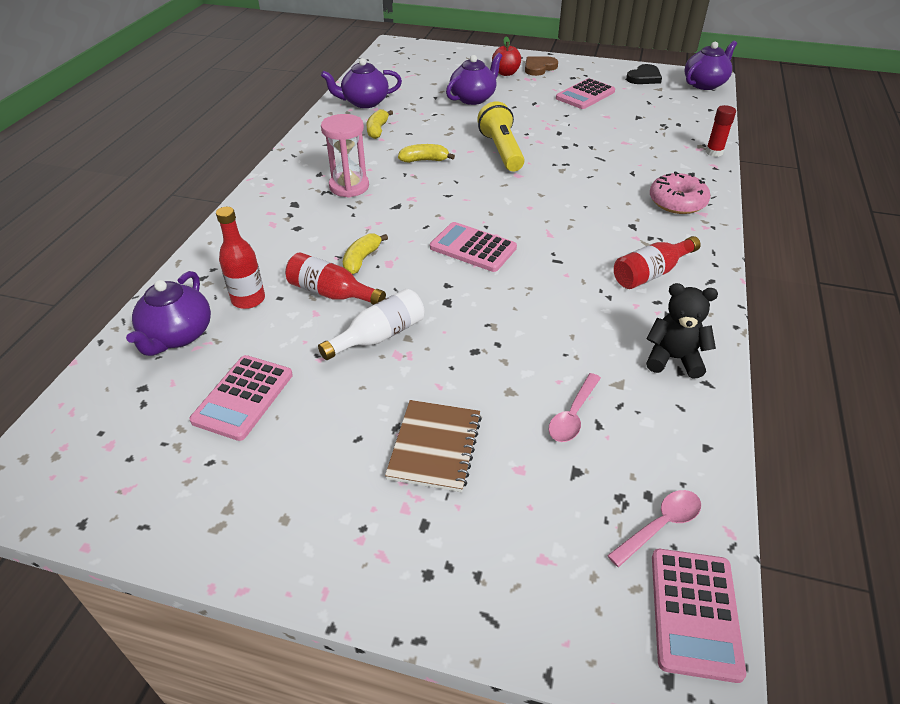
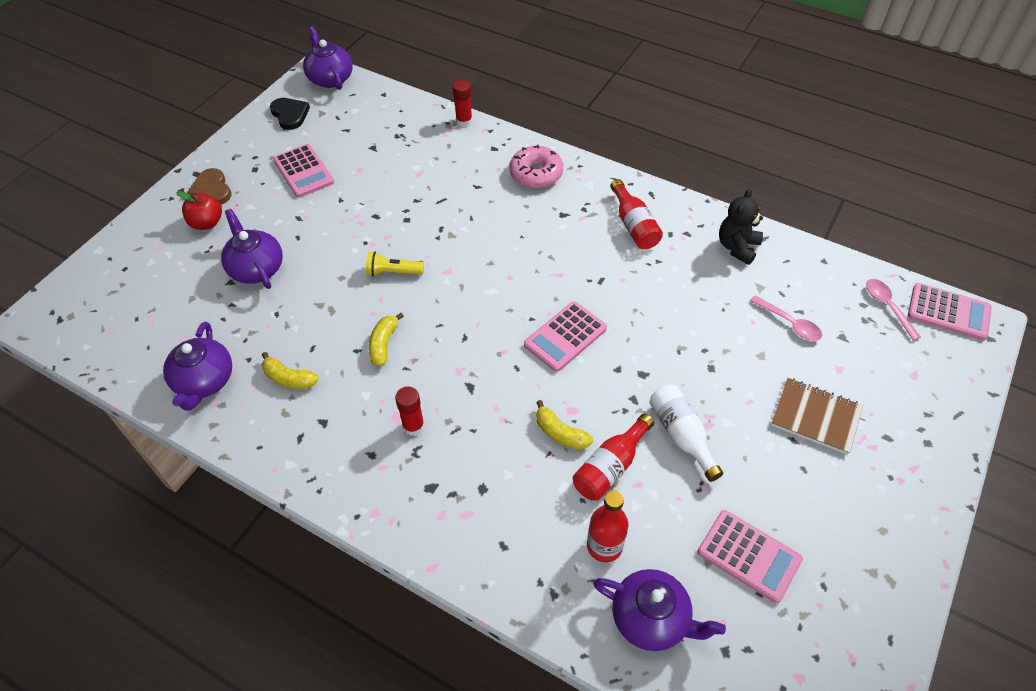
camera: 75 degrees left, 10 degrees up
pink hourglass [321,114,369,198] -> red glue stick [395,386,425,436]
yellow flashlight [477,101,525,171] -> yellow flashlight [366,252,424,276], size x0.60

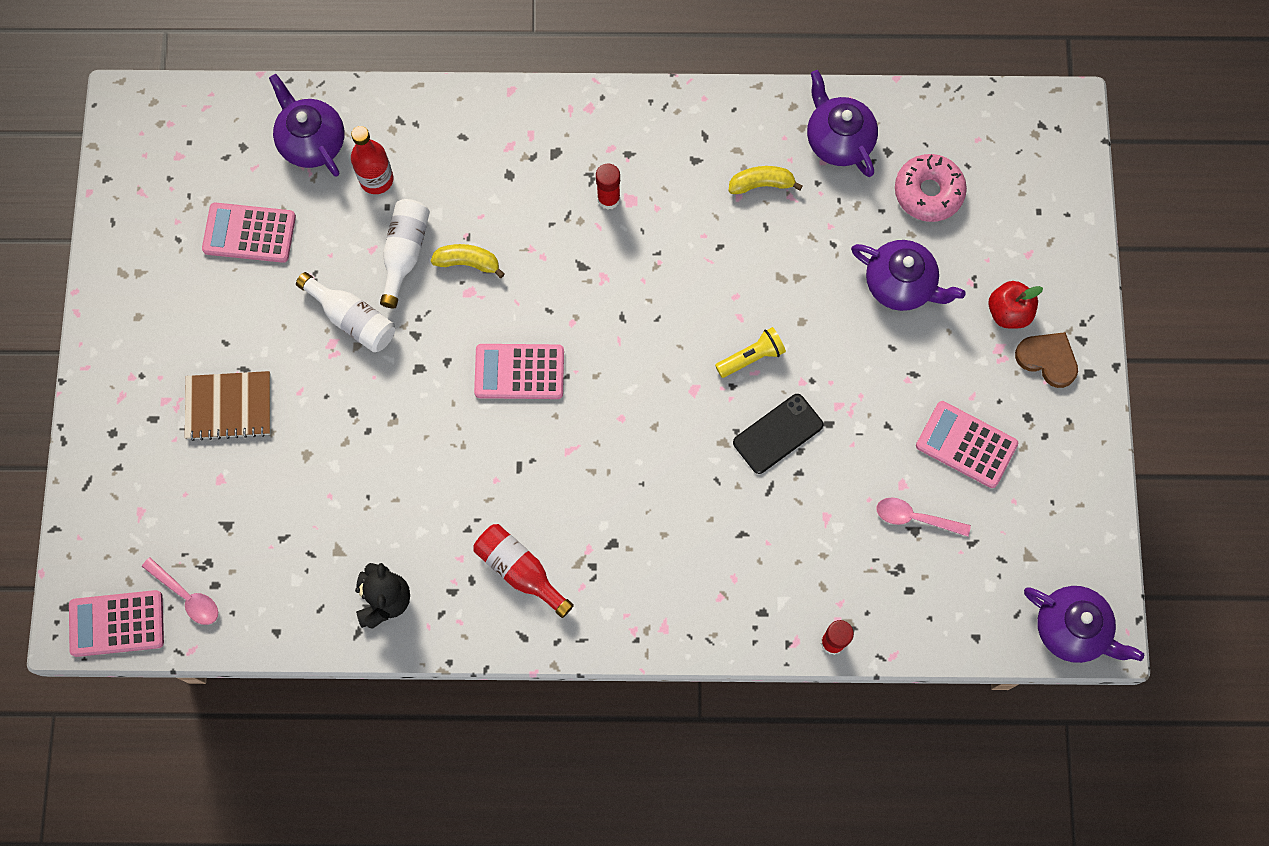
camera: 150 degrees right, 20 degrees up
black heart [270,98,310,130] -> none
yellow banana [368,313,404,366] -> none
pink donut [510,145,563,188] -> pink donut moved to [895,154,967,222]
pink calculator [524,302,607,372] -> pink calculator turned 105 degrees counterclockwise [474,344,564,399]
red bottle [573,414,654,501] -> white bottle [380,199,430,308]
purple teapot [593,569,726,651] -> purple teapot turned 60 degrees clockwise [269,74,344,177]
pink spoon [750,295,822,341] -> pink spoon moved to [877,498,971,536]
none -> black phone [733,394,823,474]

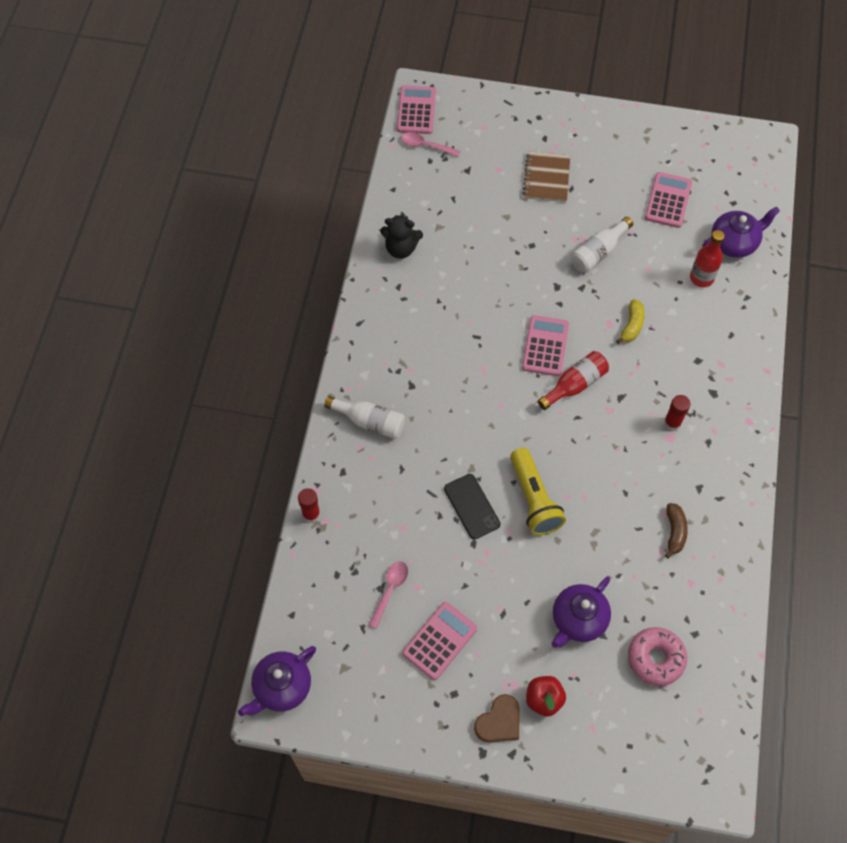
camera: 100 degrees right, 10 degrees down
pink spoon [142,557,218,625] -> pink spoon turned 60 degrees clockwise [401,132,460,157]
white bottle [380,199,430,308] -> white bottle moved to [324,396,405,439]
red bottle [473,524,574,618] -> red bottle moved to [538,351,609,410]
yellow flashlight [715,327,786,378] -> yellow flashlight [510,448,566,535], size x1.68
yellow banana [729,166,803,194] -> brown banana [665,503,688,558]
purple teapot [807,70,878,177] -> none

